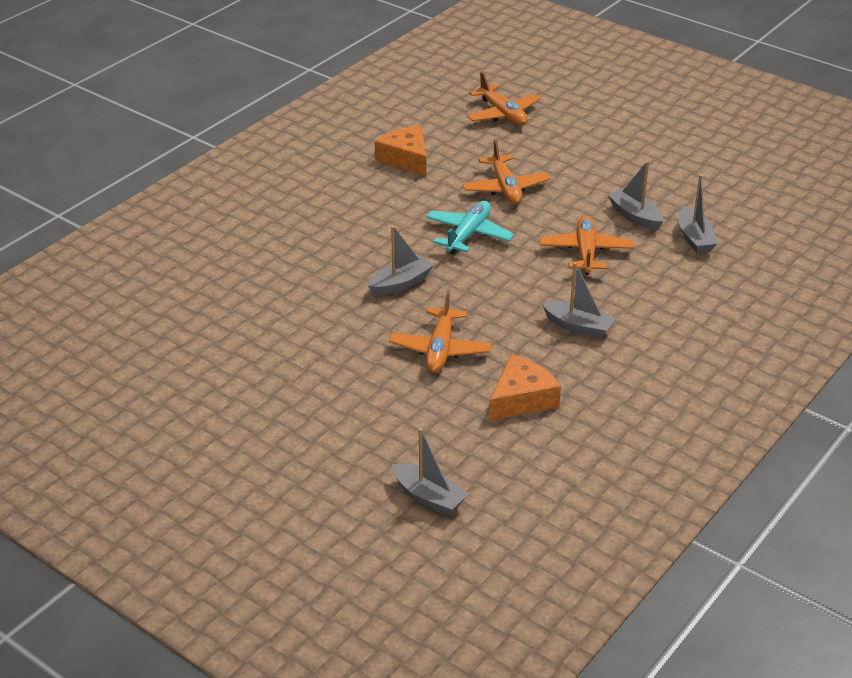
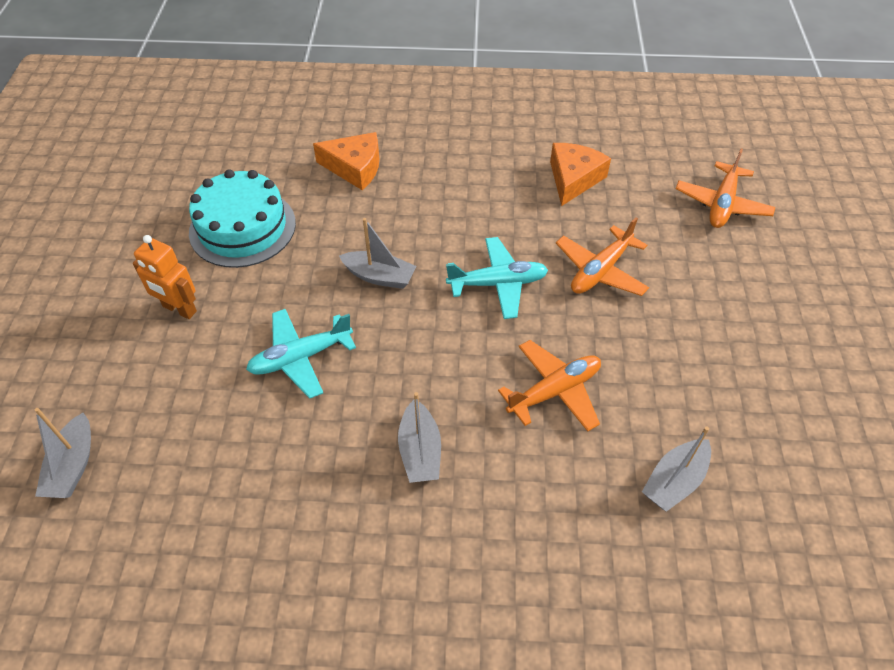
camera: 55 degrees right, 15 degrees up
orange plane [389,291,492,373] -> turquoise plane [246,309,356,399]
orange cheese [489,354,561,421] -> orange cheese moved to [313,132,379,190]
grey boat [608,161,664,230] -> none
none -> orange robot [133,235,197,319]
none -> turquoise cake [189,169,296,268]

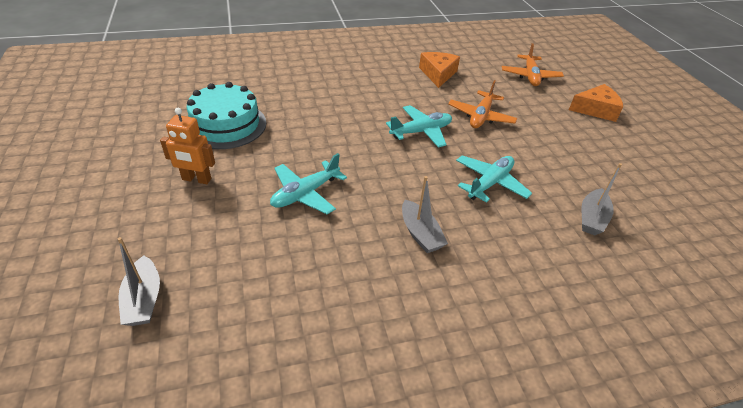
camera: 20 degrees left, 10 degrees down
orange cheese [313,132,379,190] -> orange cheese moved to [569,84,623,122]
grey boat [339,218,416,289] -> none
orange plane [498,340,601,431] -> turquoise plane [456,155,532,203]

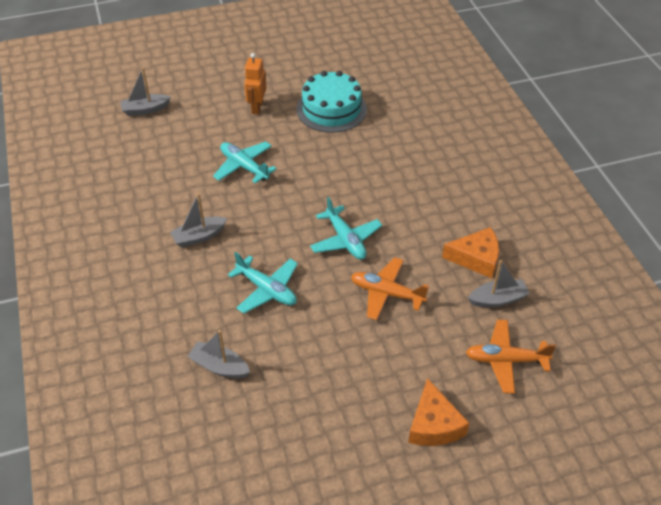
camera: 90 degrees right, 5 degrees up
none -> grey boat [468,260,530,307]

